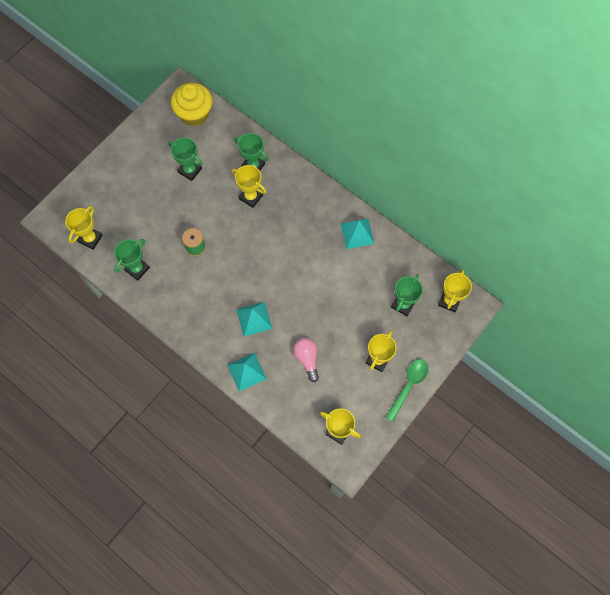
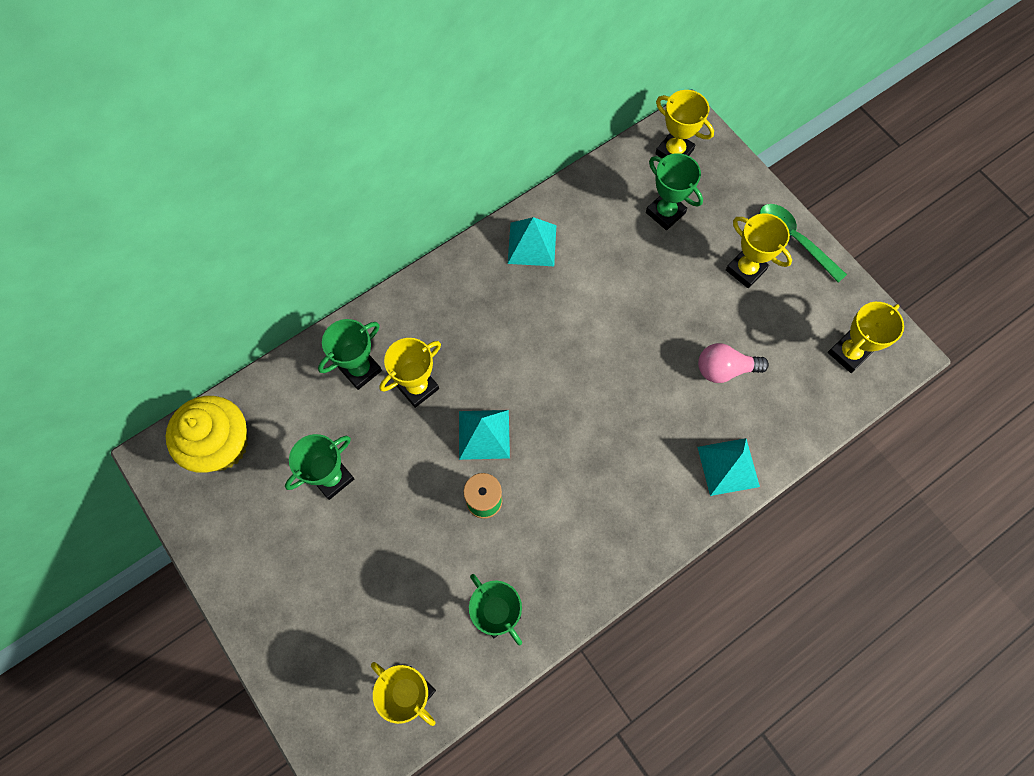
camera: 75 degrees left, 0 degrees up
turquoise pyramid [236,302,273,337] -> turquoise pyramid moved to [459,410,510,460]

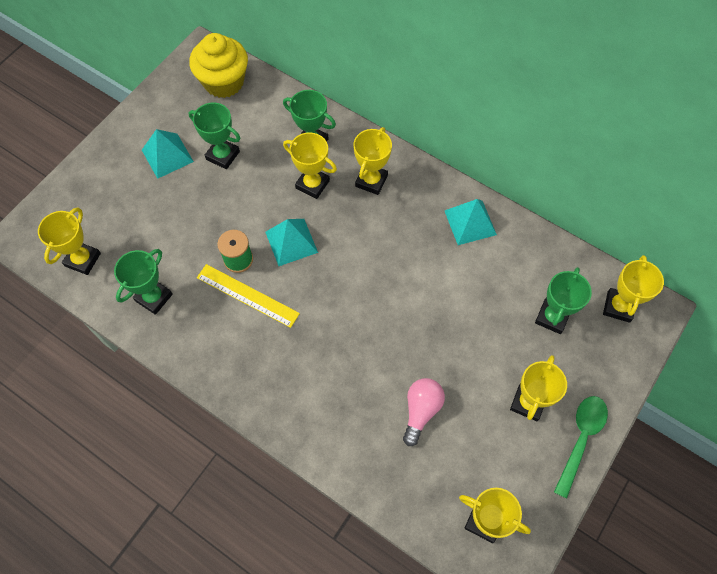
camera: 70 degrees right, 5 degrees down
pink light bulb [698,343,769,383] -> pink light bulb turned 45 degrees clockwise [403,378,445,446]
turquoise pyramid [698,438,760,496] -> turquoise pyramid moved to [142,129,194,179]
none -> yellow ruler [197,264,300,328]
none -> yellow trophy [353,127,392,195]

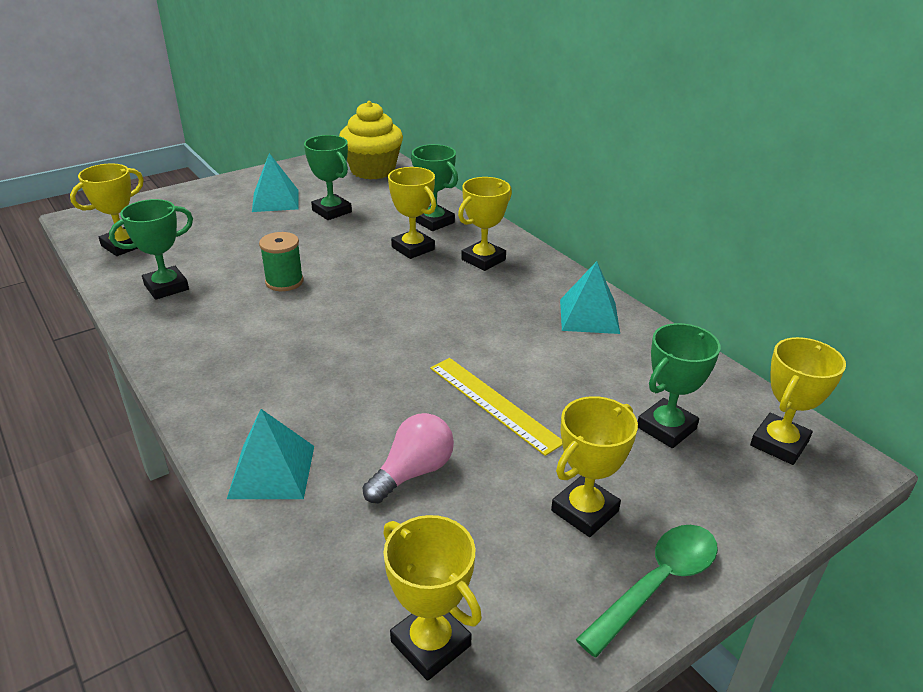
camera: 20 degrees right, 30 degrees down
yellow ruler [197,264,300,328] -> yellow ruler moved to [430,358,562,456]
turquoise pyramid [265,219,318,266] -> turquoise pyramid moved to [227,409,314,499]

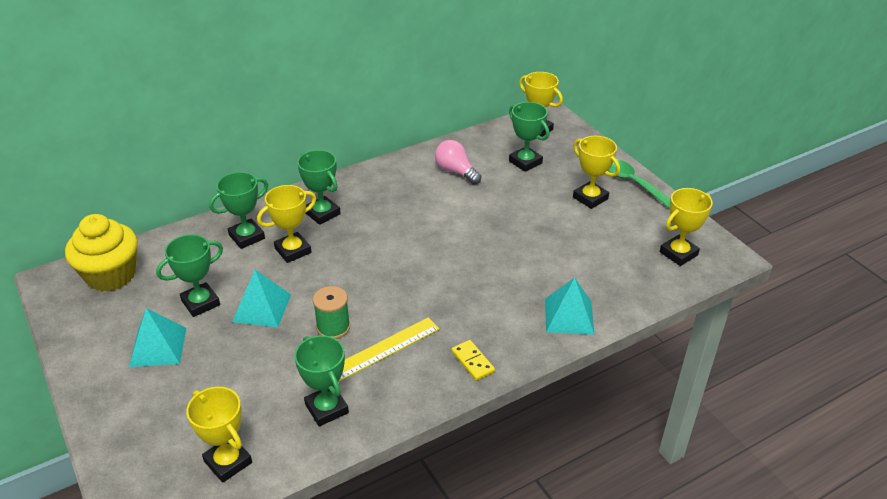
camera: 85 degrees left, 5 degrees up
pink light bulb [362,413,454,504] -> pink light bulb moved to [435,140,481,185]
yellow ruler [430,358,562,456] -> yellow ruler moved to [338,317,439,382]
yellow trophy [458,177,512,271] -> green trophy [297,150,341,225]
turquoise pyramid [560,261,620,334] -> turquoise pyramid moved to [232,270,291,327]
none -> yellow domino [451,340,495,381]

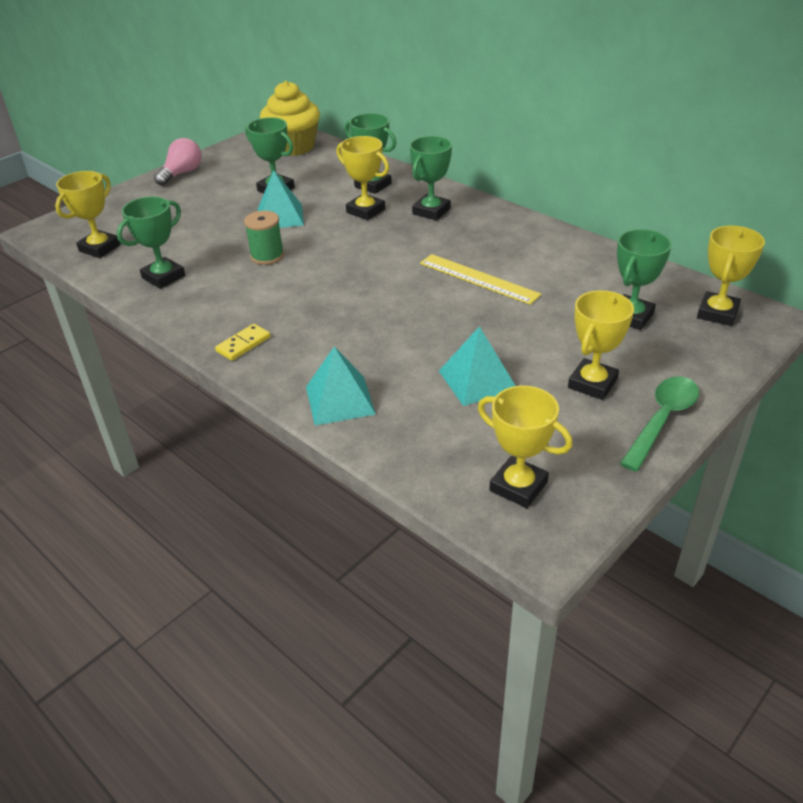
camera: 75 degrees right, 0 degrees up
turquoise pyramid [129,308,186,367] -> turquoise pyramid moved to [439,326,515,406]
yellow ruler [338,317,439,382] -> yellow ruler moved to [420,254,541,305]
pink light bulb [435,140,481,185] -> pink light bulb moved to [154,138,202,186]

